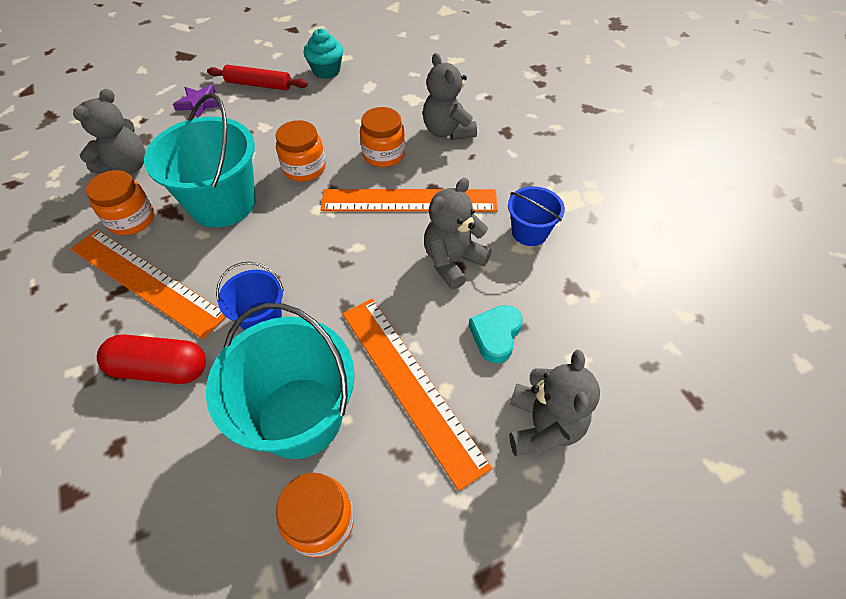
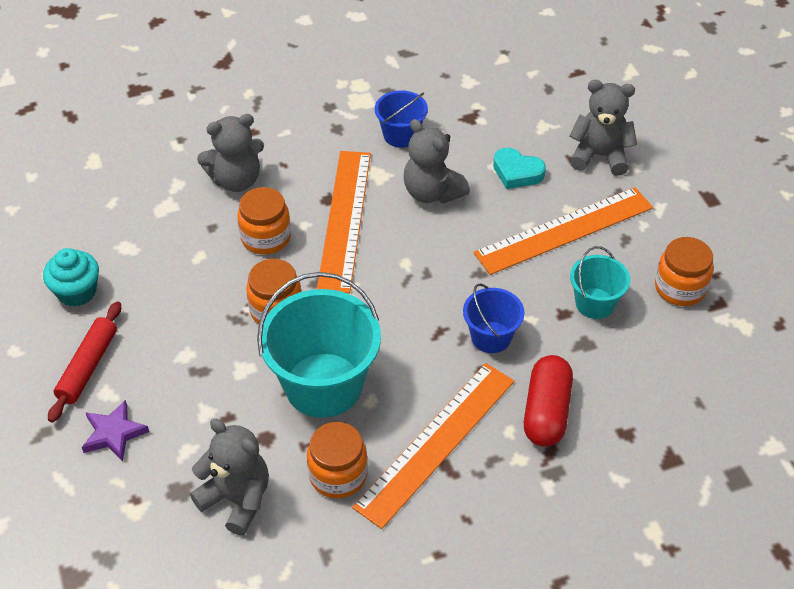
camera: 85 degrees left, 5 degrees down
turquoise bucket [206,303,355,459] -> turquoise bucket [570,246,630,319], size x0.53

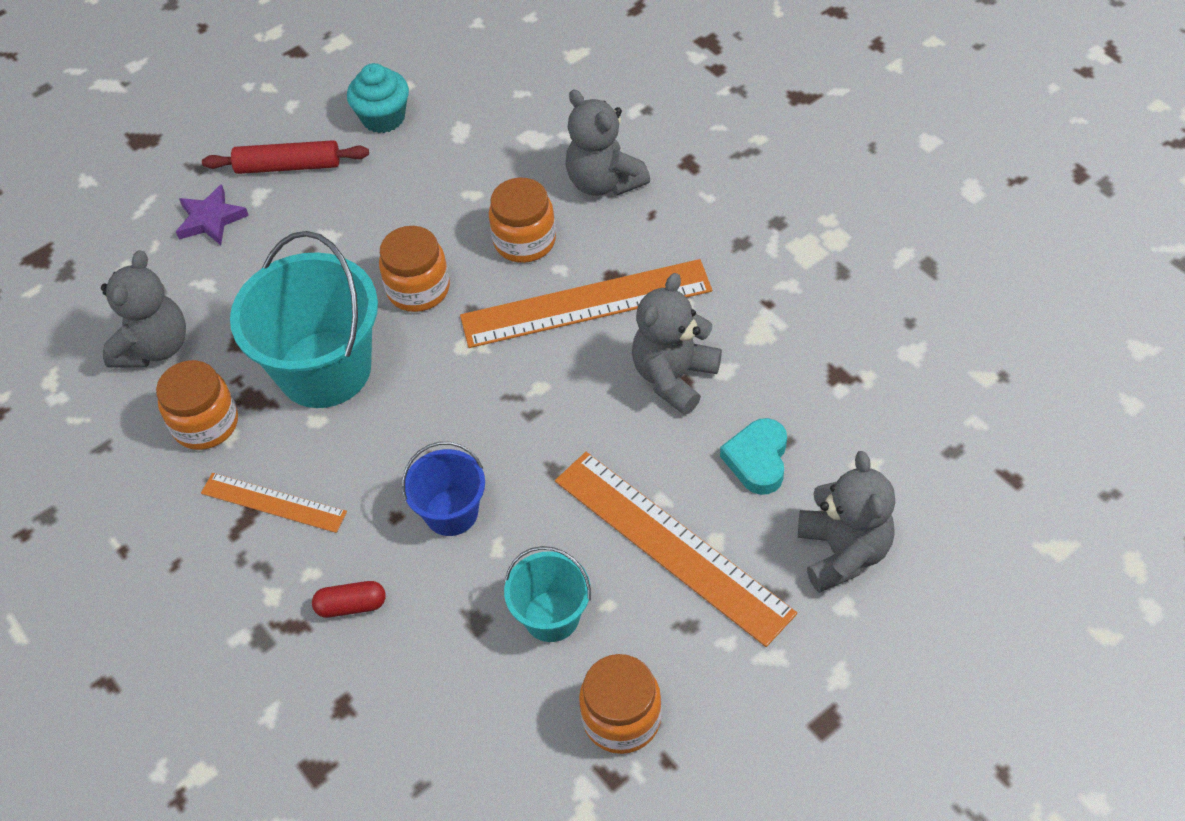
camera: 75 degrees right, 5 degrees up
orange ruler [352,363,514,529] -> orange ruler [201,473,347,533], size x0.56
blue bucket [375,90,428,148] -> none
red capsule [524,355,573,447] -> red capsule [312,581,386,617], size x0.54

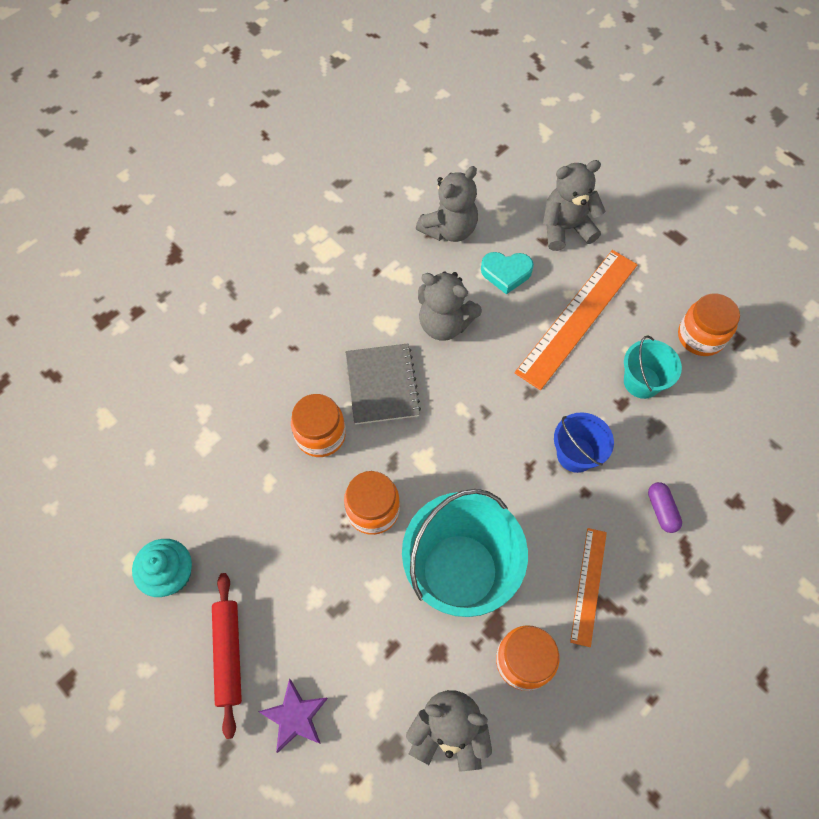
camera: 100 degrees left, 10 degrees up
red capsule [312,581,386,617] -> purple capsule [648,482,682,533]
orange ruler [460,259,712,348] -> grey notebook [346,343,421,425]
grey teddy bear [565,89,650,196] -> grey teddy bear moved to [416,166,478,242]

